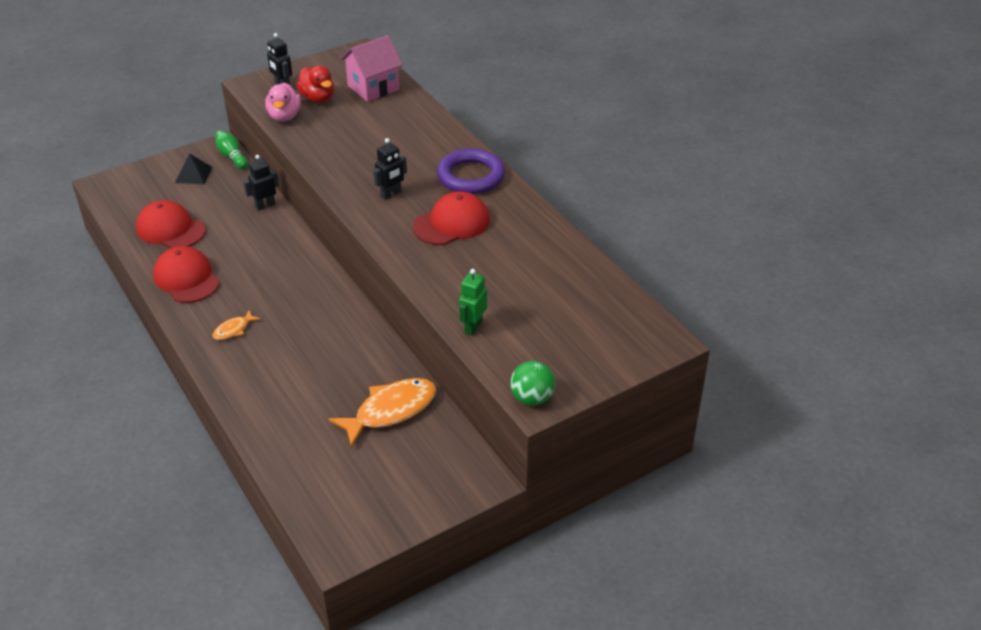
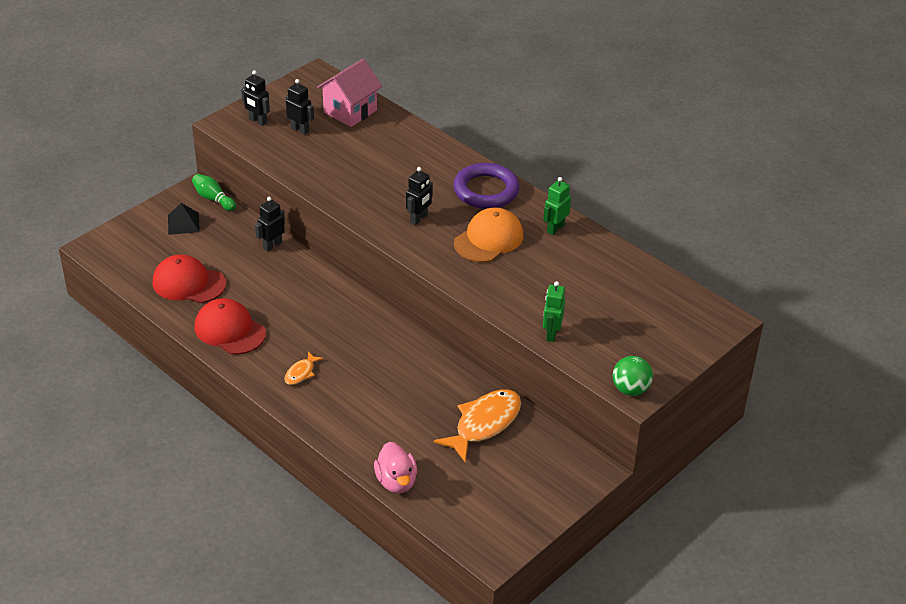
camera: 15 degrees left, 0 degrees up
pink duck [265,83,301,122] -> pink duck moved to [374,442,417,493]
red duck [296,65,334,102] -> black robot [285,79,314,135]
red cap [413,191,490,245] -> orange cap [454,207,524,262]
none -> green robot [543,177,571,235]

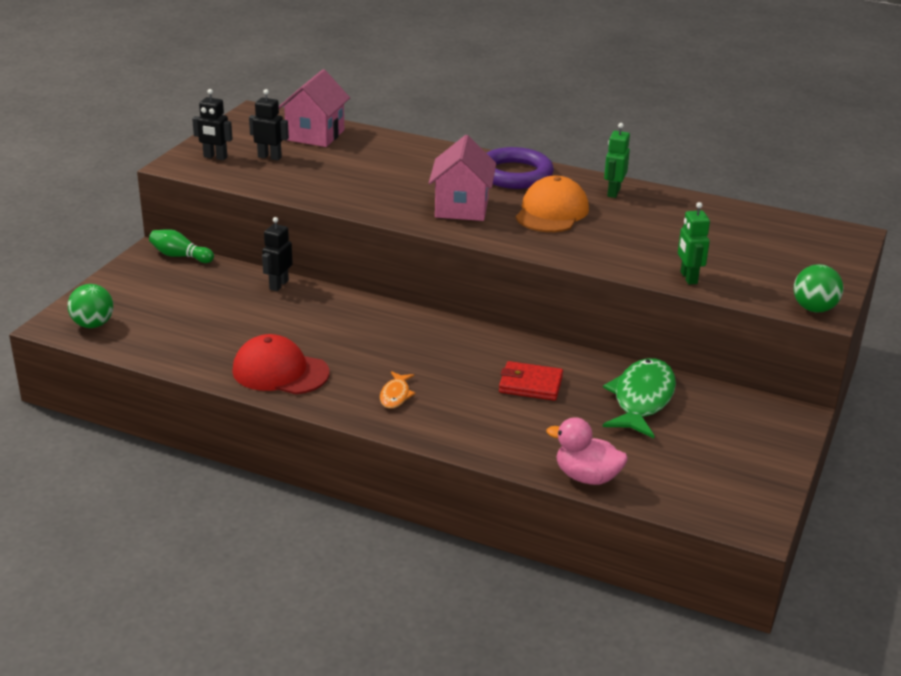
camera: 20 degrees left, 10 degrees down
red cap [152,254,226,303] -> none
black pyramid [168,203,200,235] -> none
pink duck [374,442,417,493] -> pink duck turned 150 degrees clockwise [547,417,628,485]
black robot [406,167,433,225] -> pink house [429,135,496,221]
orange fish [434,389,521,463] -> green fish [603,358,676,438]
none -> green ball [68,284,113,328]
none -> red wallet [499,361,563,401]

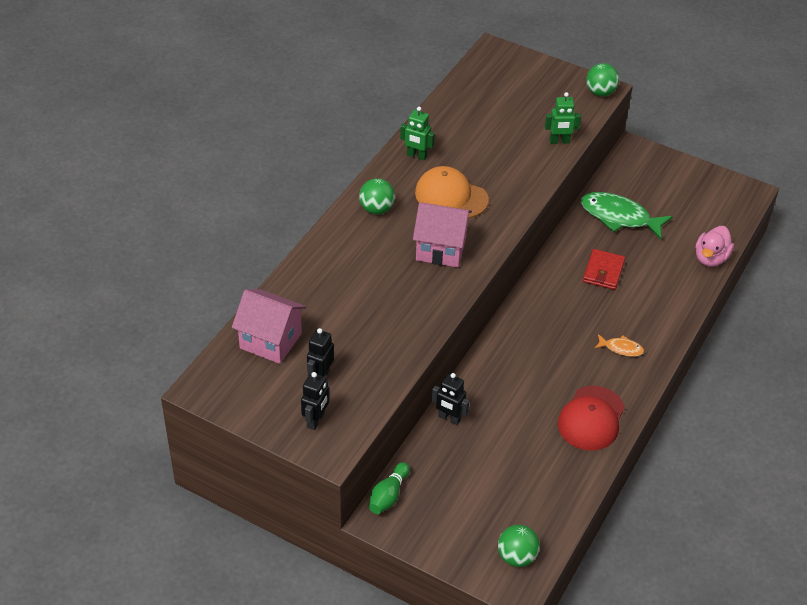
camera: 85 degrees left, 15 degrees up
purple ring [487,147,554,189] -> green ball [359,178,395,214]

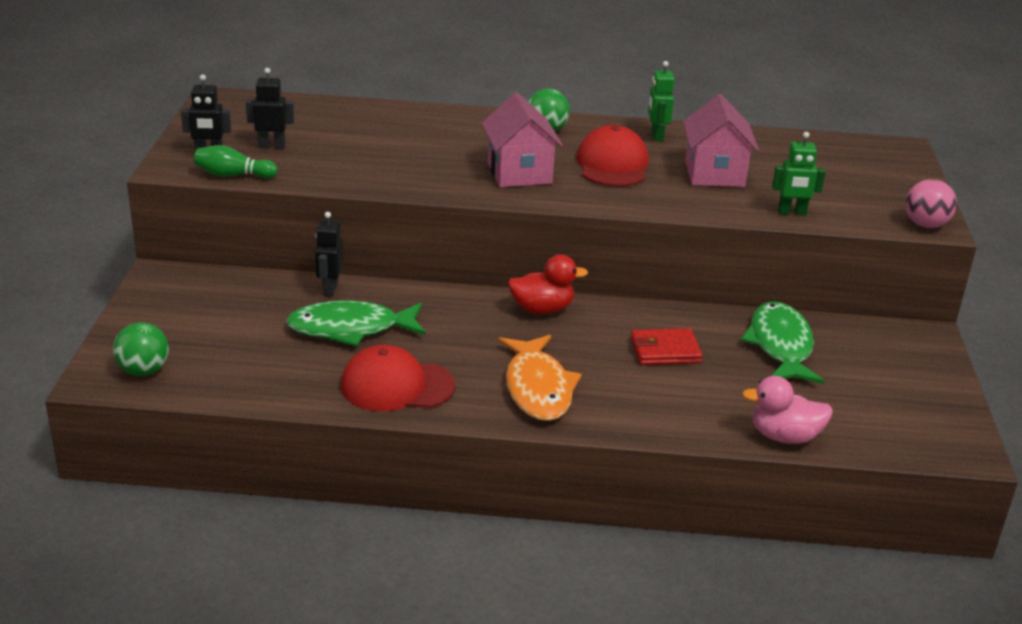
camera: 65 degrees right, 15 degrees down
pink house [232,289,306,364] -> pink house moved to [683,94,759,187]
green bowling pin [369,462,410,514] -> green bowling pin moved to [194,145,278,179]
orange cap [415,166,489,218] -> red cap [576,125,649,187]
green robot [545,92,581,144] -> green robot turned 60 degrees counterclockwise [772,132,826,215]
green ball [586,63,619,96] -> pink ball [906,179,957,228]
orange fish [595,334,644,357] -> orange fish [498,335,582,421], size x2.05
none -> green fish [286,300,426,346]
none -> red duck [508,255,588,314]

